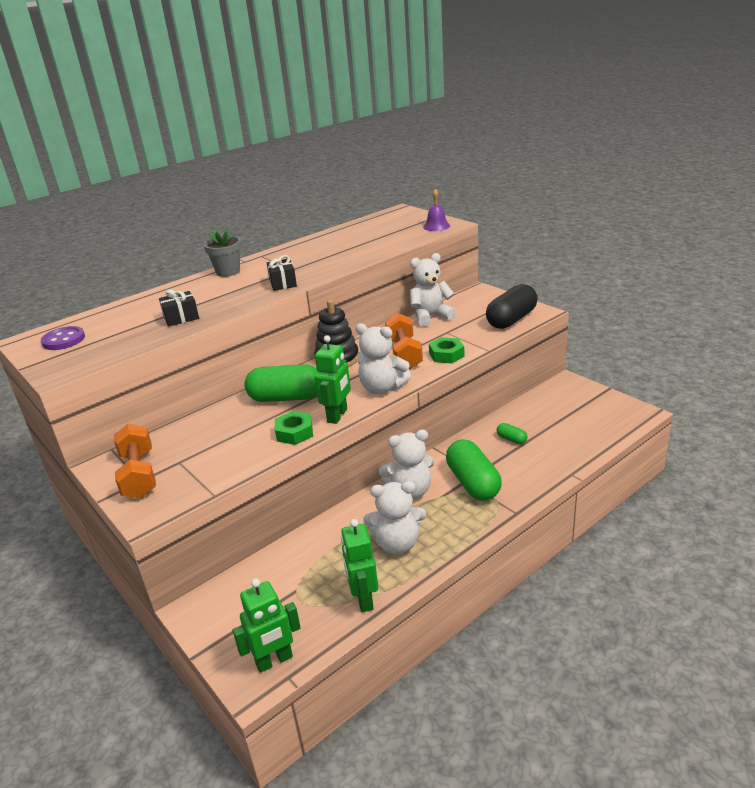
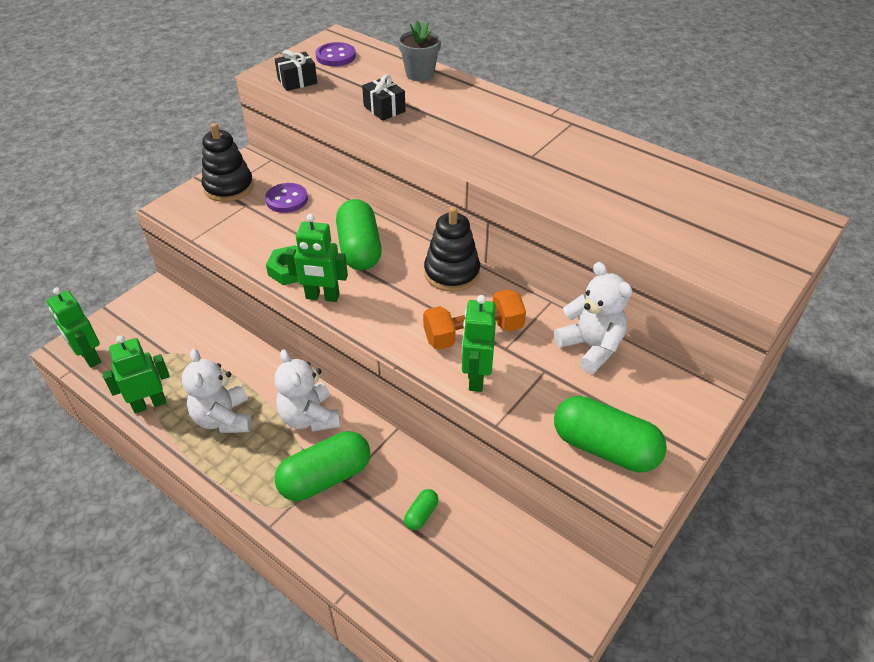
camera: 75 degrees right, 15 degrees up
orange dumbbell [114,424,156,498] -> black stacking toy [202,123,254,202]
grey flower pot [204,228,241,277] -> grey flower pot moved to [398,21,441,82]
black gift [267,255,297,291] -> black gift moved to [275,50,317,91]
white teddy bear [355,323,411,394] -> none
purple bell [423,189,450,231] -> none
green nut [429,337,465,363] -> green robot [462,295,496,392]
black capsule [486,284,537,329] -> green capsule [554,396,667,472]
none -> purple button [265,183,308,213]

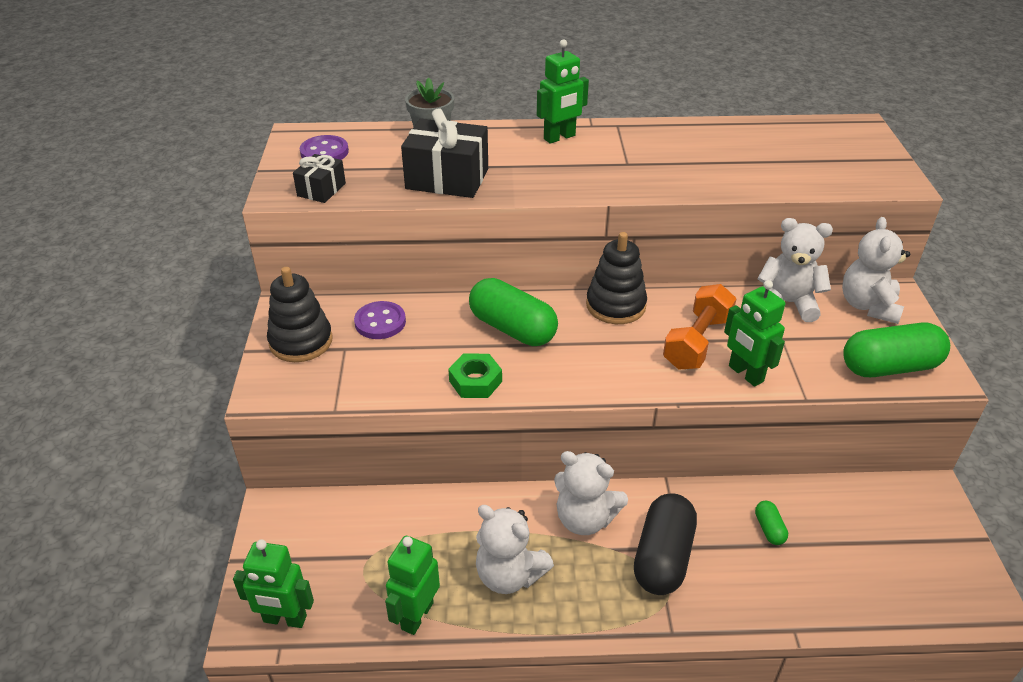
camera: 40 degrees left, 5 degrees down
green capsule [275,431,370,501] -> black capsule [634,493,697,595]
green robot [285,214,348,302] -> green robot moved to [537,39,589,144]
black gift [362,74,406,121] -> black gift [401,108,488,198], size x1.80
none -> white teddy bear [842,217,910,324]

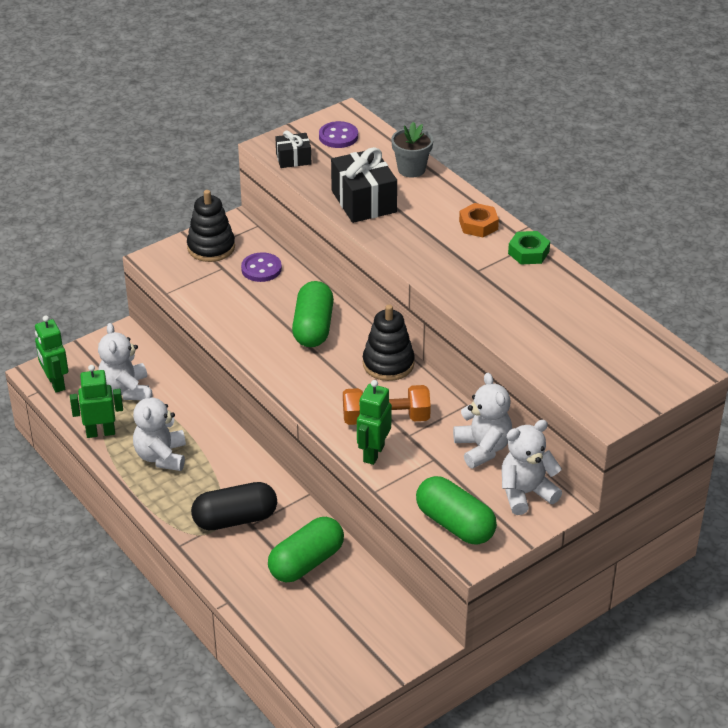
camera: 55 degrees right, 0 degrees up
green nut [448,353,502,398] -> green nut moved to [508,231,550,265]
green robot [537,39,589,144] -> orange nut [459,203,499,237]
white teddy bear [554,451,628,535] -> white teddy bear moved to [98,323,149,400]
green capsule [755,501,788,545] -> green capsule [268,517,344,582], size x2.21

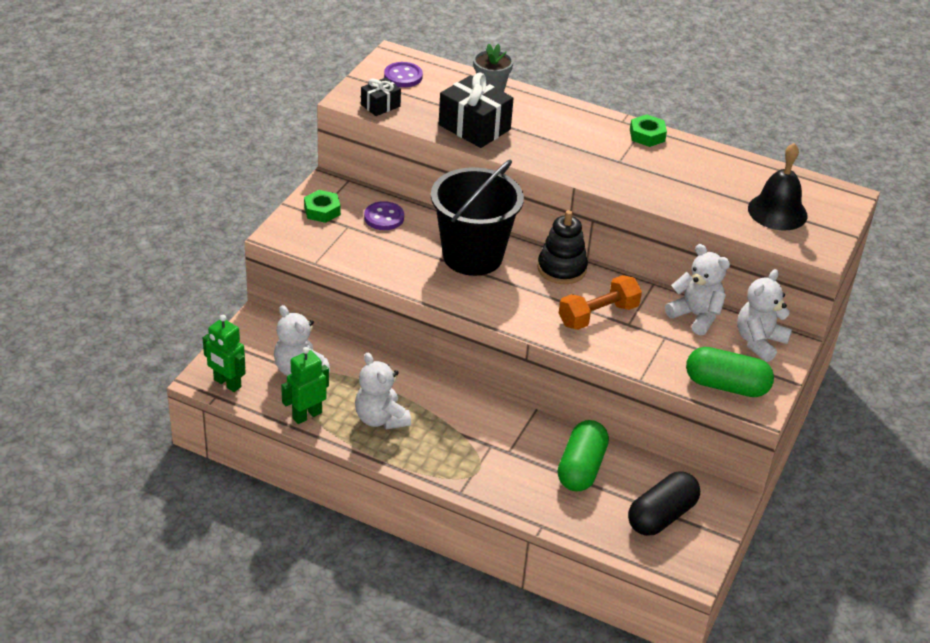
camera: 30 degrees left, 0 degrees up
black stacking toy [187,190,235,262] -> green nut [304,190,341,223]
black capsule [191,482,277,530] -> black capsule moved to [628,471,700,536]
green capsule [292,281,334,347] -> black bucket [431,160,524,276]
green robot [357,380,392,465] -> none
orange nut [459,203,499,237] -> none
none -> black bell [748,143,808,230]

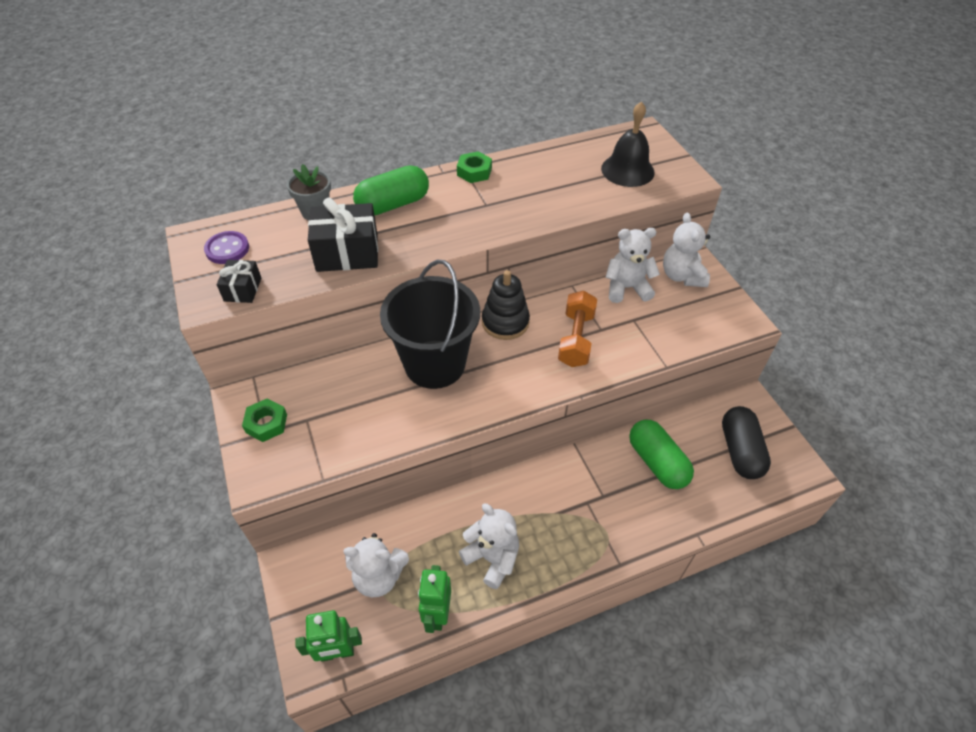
camera: 45 degrees left, 10 degrees up
white teddy bear [355,353,411,429] -> white teddy bear turned 150 degrees counterclockwise [459,503,519,589]
purple button [364,201,404,230] -> none
green capsule [686,347,774,397] -> green capsule moved to [353,165,429,215]

